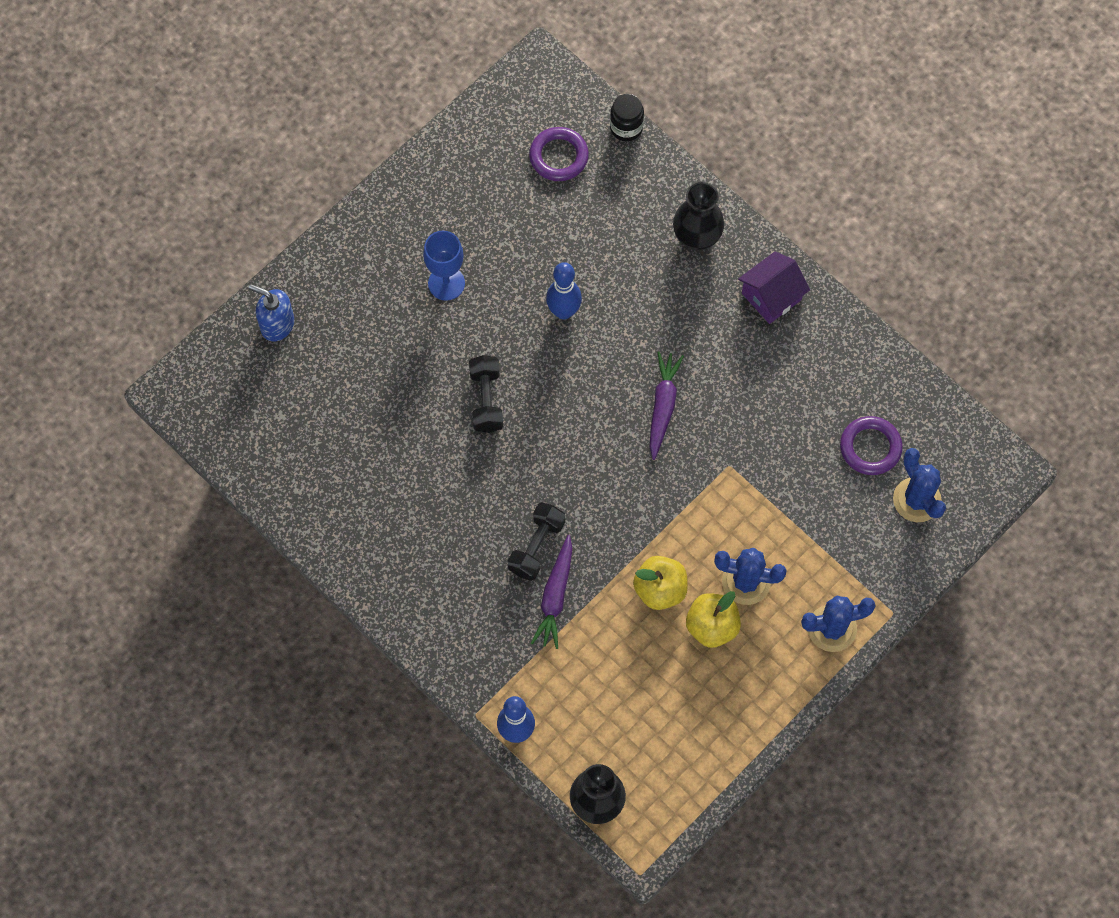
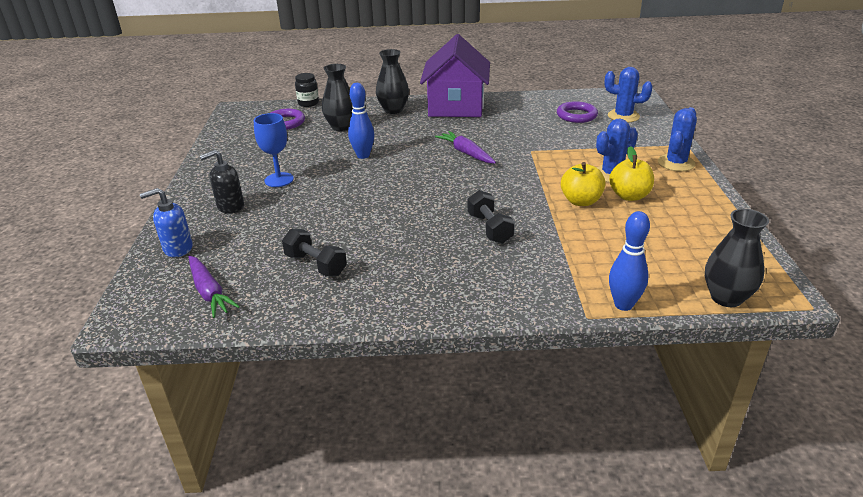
camera: 45 degrees left, 35 degrees down
black dumbbell [469,355,503,433] -> black dumbbell moved to [282,229,347,276]
purple carrot [531,535,572,649] -> purple carrot moved to [188,255,240,318]
purple house [738,251,810,324] -> purple house [420,34,490,117], size x1.87
none -> black soap dispenser [200,150,244,214]
none -> black vase [322,64,353,131]

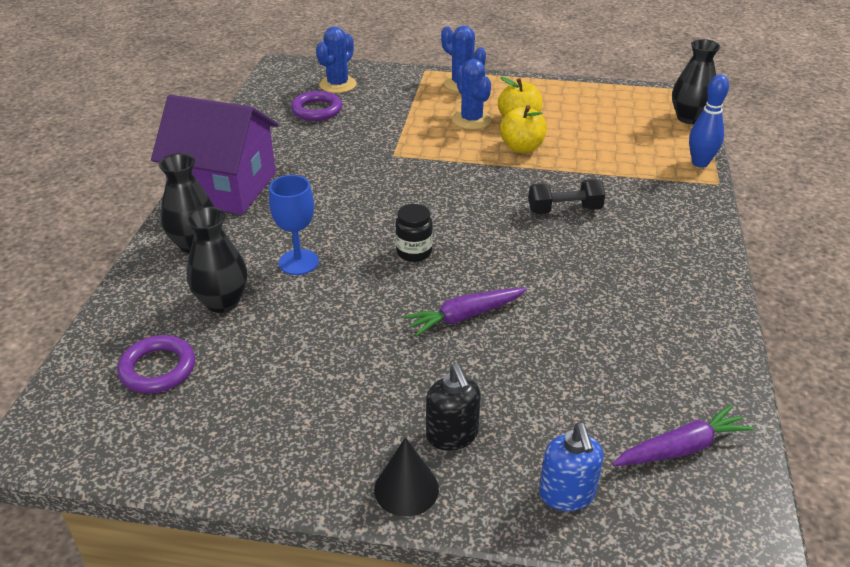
camera: 80 degrees left, 5 degrees up
blue goblet [254,113,294,187] -> blue goblet moved to [269,175,319,275]
black dumbbell [282,229,347,276] -> none
black jar [295,73,319,107] -> black jar moved to [395,204,433,262]
blue bowling pin [348,83,374,159] -> none
purple carrot [435,131,496,163] -> purple carrot moved to [403,288,527,336]
none -> black cone [374,437,439,517]

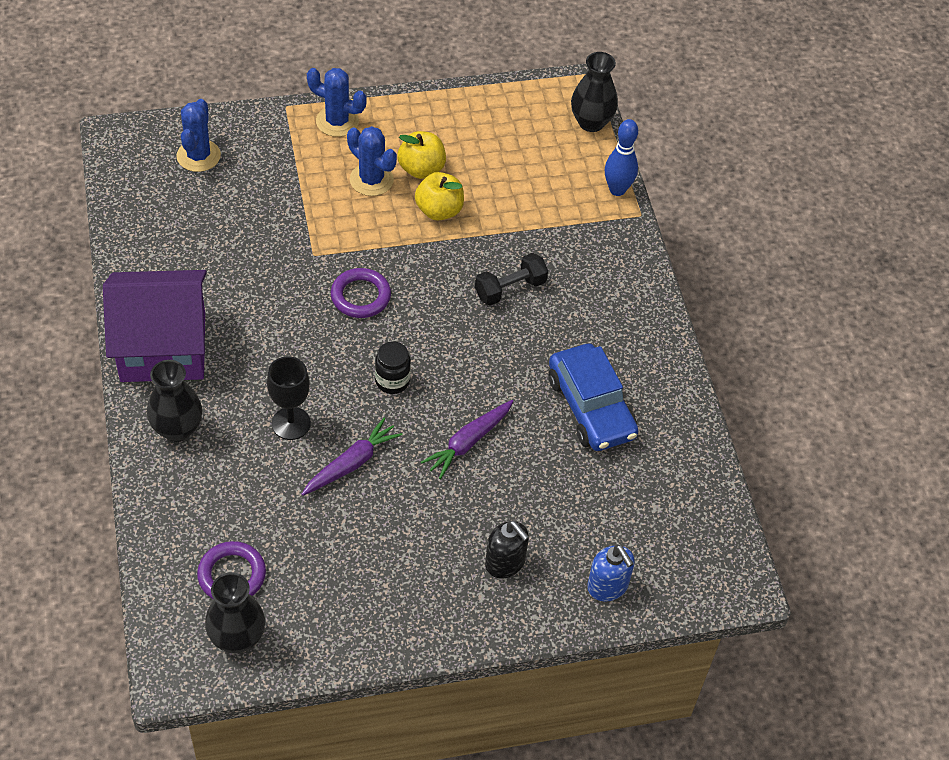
camera: 25 degrees left, 15 degrees up
black vase [186,207,247,313] -> black vase moved to [205,572,265,653]
blue goblet [269,175,319,275] -> black goblet [267,356,311,440]
purple ring [291,91,342,121] -> purple ring moved to [331,268,391,318]
black cone [374,437,439,517] -> none
purple carrot [612,405,754,466] -> purple carrot moved to [302,418,402,496]
none -> blue car [549,344,639,451]

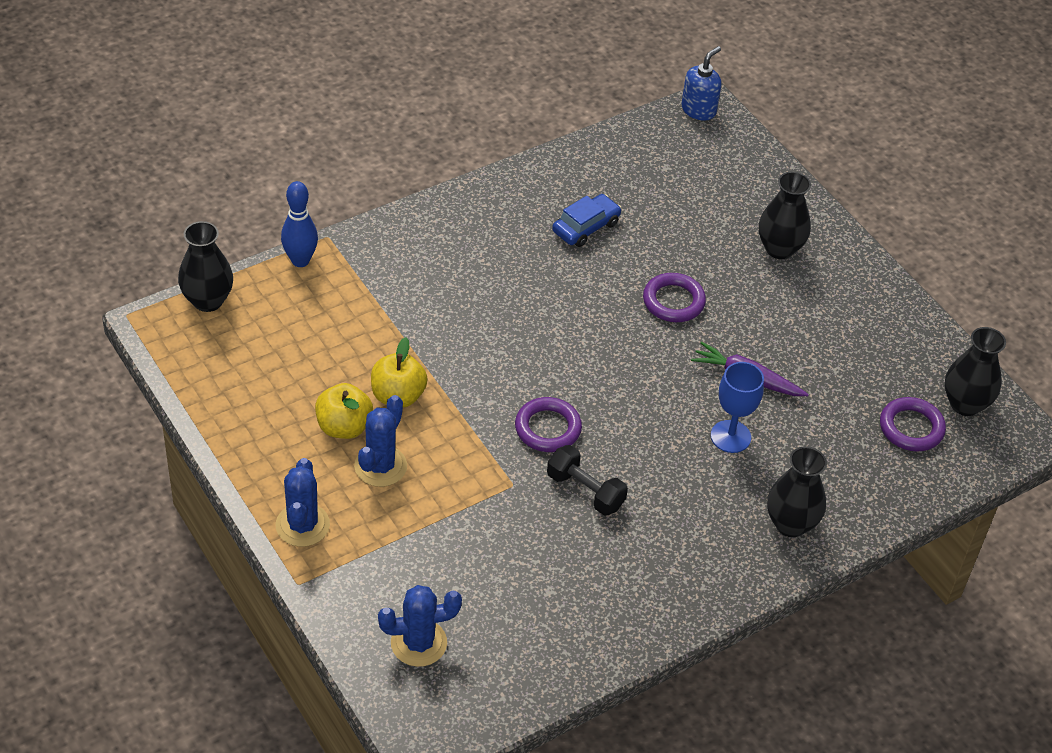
camera: 110 degrees left, 5 degrees down
purple house [103,270,207,382] -> none
black goblet [267,356,311,440] -> blue goblet [711,362,764,453]
black jar [375,342,411,394] -> none
purple carrot [421,400,513,479] -> purple ring [643,273,706,322]
black dumbbell [475,253,548,306] -> black dumbbell moved to [547,445,628,515]
black soap dispenser [485,520,529,578] -> black vase [759,171,811,259]
blue car [549,344,639,451] -> blue car [552,194,622,247], size x0.62
blue soap dispenser [587,544,635,601] -> blue soap dispenser moved to [681,46,721,121]

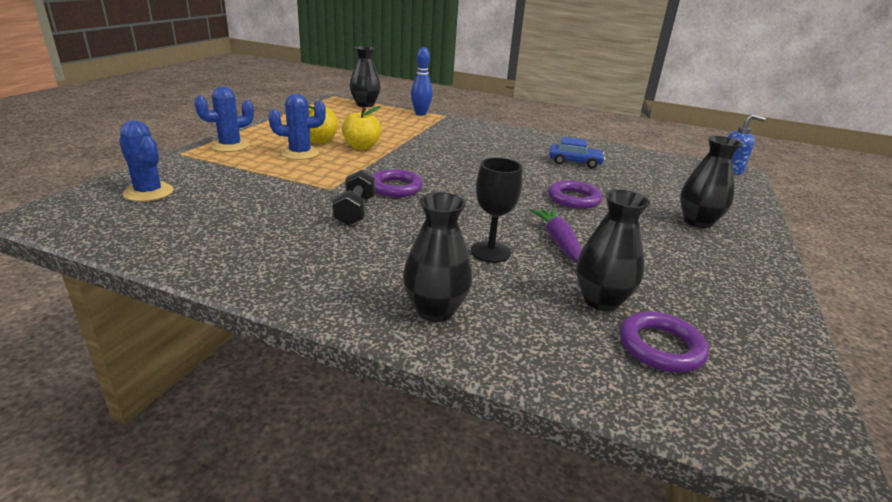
camera: 55 degrees right, 20 degrees down
blue goblet [711,362,764,453] -> black goblet [471,158,522,263]
black vase [945,327,1006,416] -> black vase moved to [576,190,650,311]

